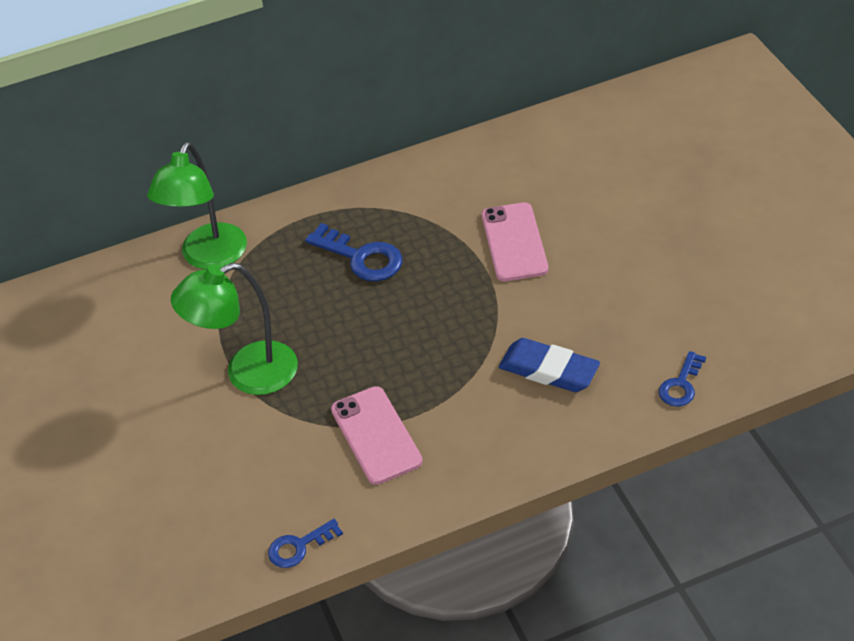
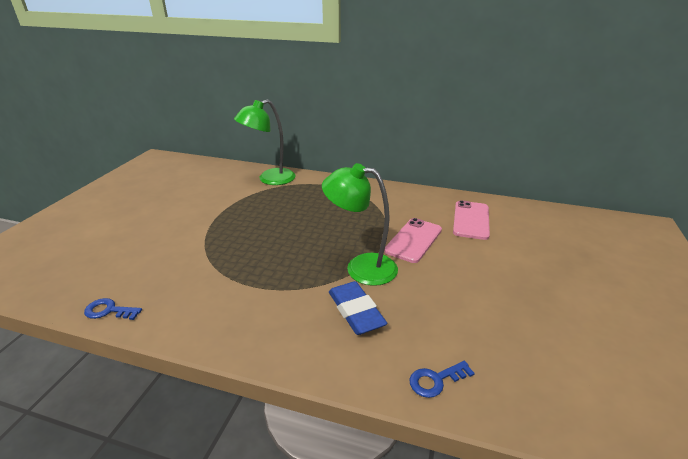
camera: 35 degrees right, 15 degrees down
green lamp [171,263,298,395] -> green lamp moved to [322,163,398,286]
blue key [305,223,402,282] -> none
pink phone [331,386,423,485] -> pink phone moved to [453,200,490,240]

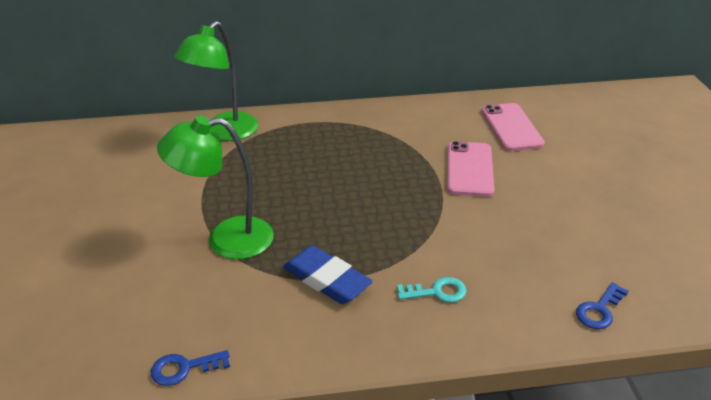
camera: 25 degrees left, 5 degrees up
green lamp [322,163,398,286] -> green lamp moved to [157,116,274,259]
blue eraser [329,281,387,335] -> blue eraser moved to [283,245,373,304]
none -> turquoise key [397,277,467,303]

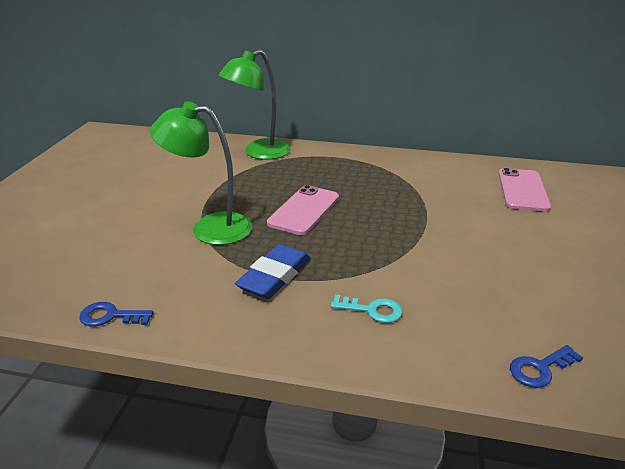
camera: 20 degrees right, 5 degrees down
blue eraser [283,245,373,304] -> blue eraser turned 60 degrees clockwise [235,244,310,299]
pink phone [447,141,494,197] -> pink phone moved to [267,185,339,235]

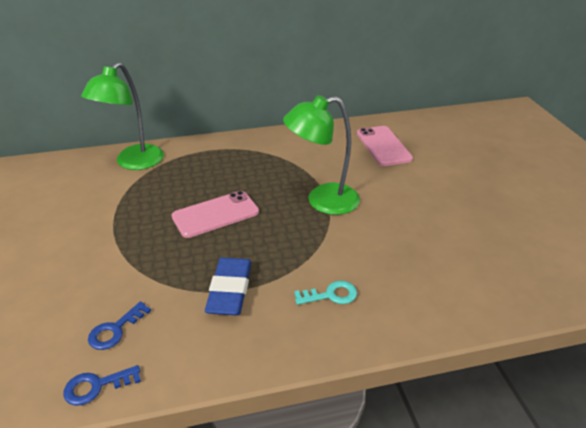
camera: 25 degrees left, 5 degrees up
green lamp [150,102,252,245] -> green lamp moved to [283,95,360,215]
pink phone [267,185,339,235] -> pink phone turned 60 degrees clockwise [172,191,259,238]
blue key [510,345,583,388] -> blue key moved to [88,301,151,350]

